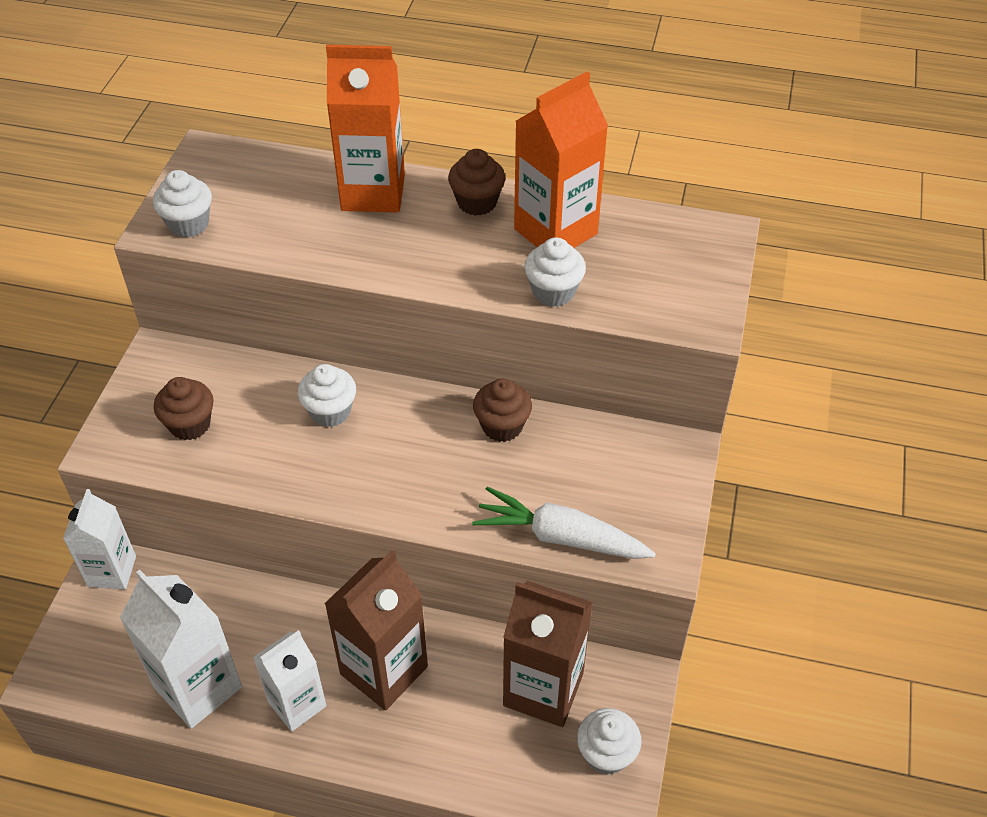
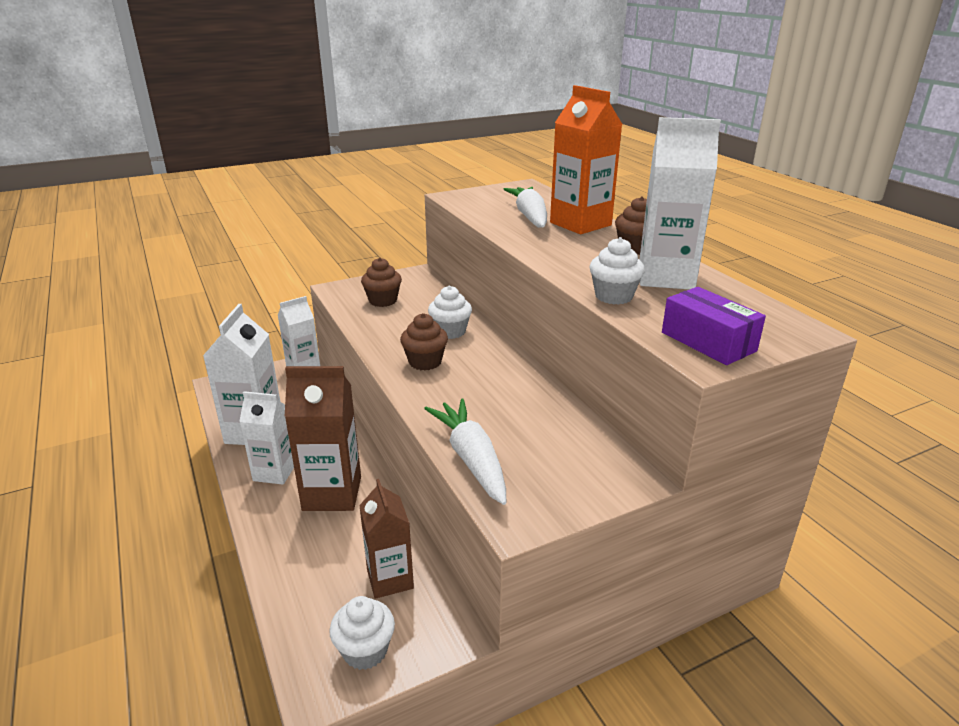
camera: 50 degrees right, 20 degrees down
white cupcake [153,170,212,238] -> none
brown cupcake [473,378,532,442] -> brown cupcake moved to [400,313,448,371]
brown carton [503,581,593,727] -> brown carton [359,479,414,599], size x0.67
orange carton [514,71,608,248] -> white carton [639,117,721,290]
none -> white carrot [504,187,547,228]
none -> purple box [662,287,766,365]

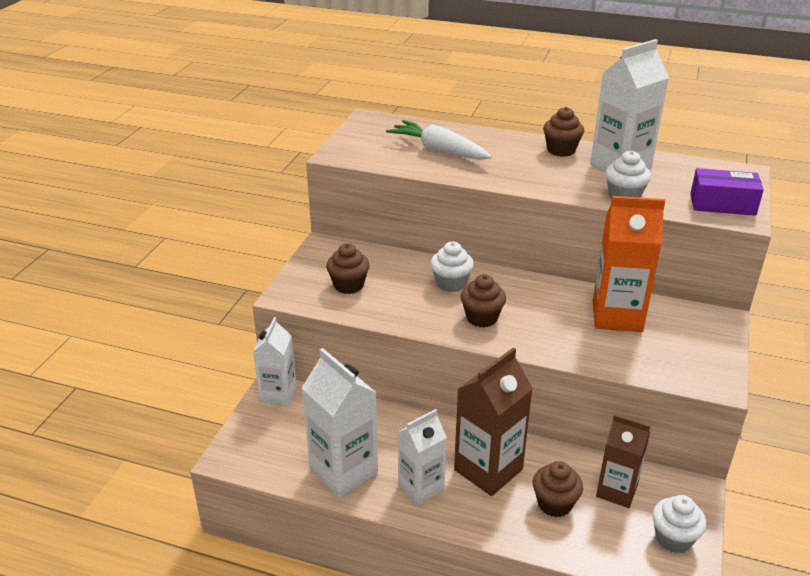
camera: 45 degrees left, 5 degrees up
white carrot [424,399,506,505] -> none
orange carton [550,85,623,234] -> orange carton moved to [593,196,665,332]
none -> brown cupcake [533,461,583,517]

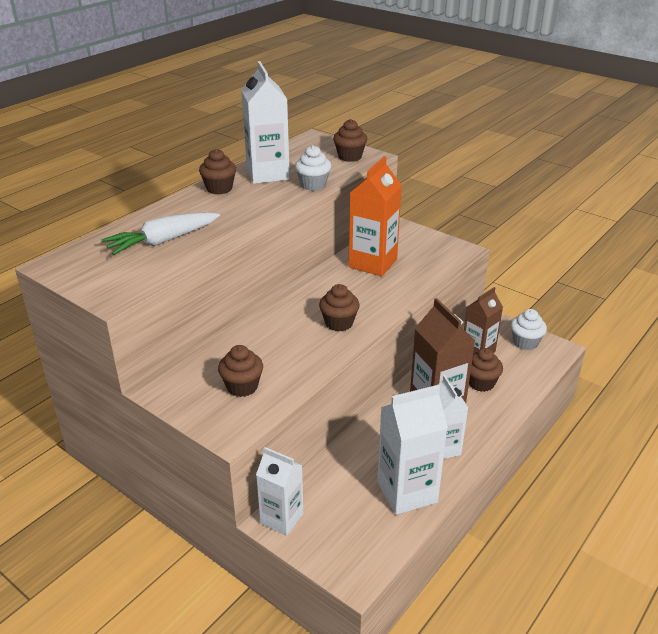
camera: 70 degrees left, 0 degrees up
white cupcake [431,241,474,292] -> none
purple box [690,168,764,216] -> brown cupcake [333,119,367,162]

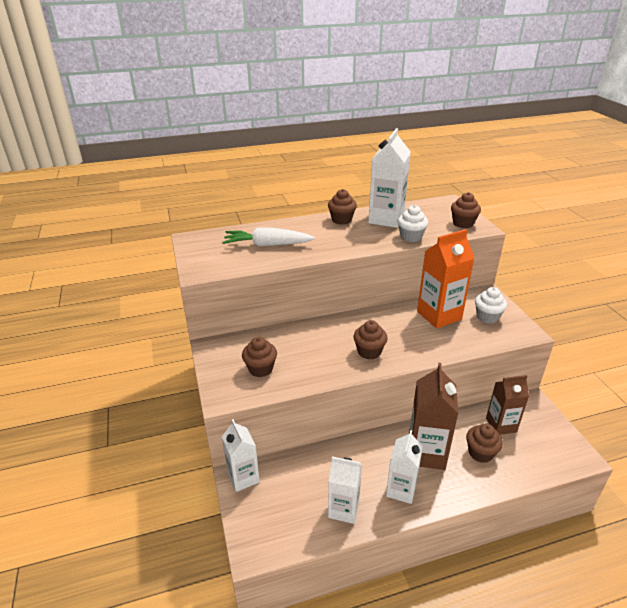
camera: 35 degrees right, 0 degrees up
white carton [377,385,448,515] -> white carton [328,456,362,524], size x0.67
white cupcake [511,309,547,350] -> white cupcake moved to [475,287,507,324]

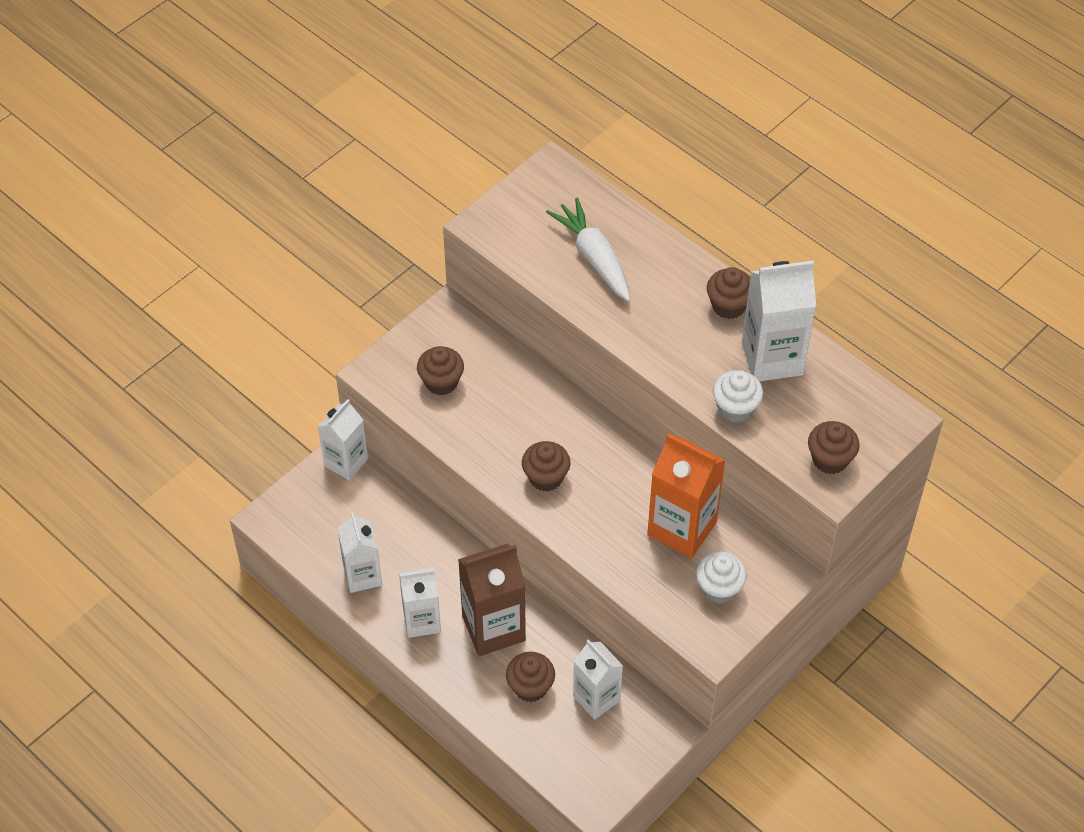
camera: 60 degrees right, 20 degrees up
brown carton [486,375,529,435] -> white carton [573,639,623,720]

